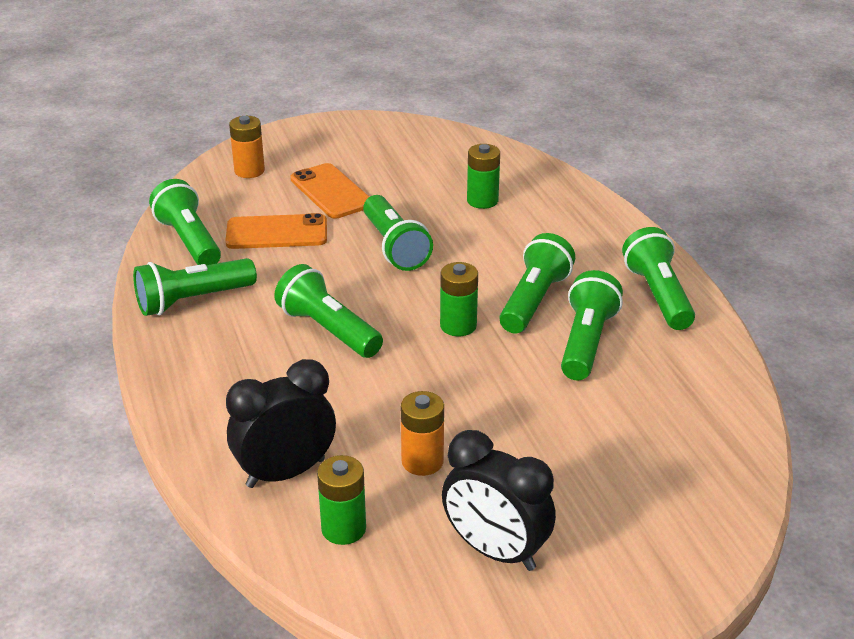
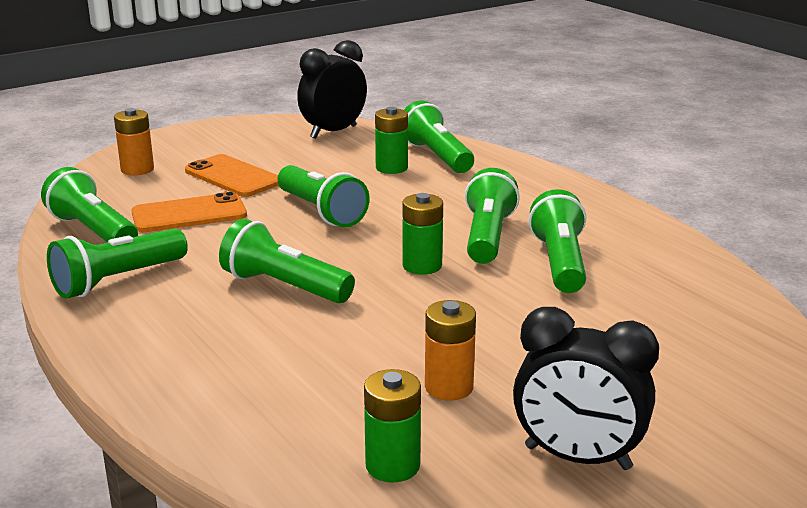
camera: 15 degrees left, 10 degrees down
black clock [226,359,336,488] -> black clock moved to [297,40,367,139]
green flashlight [622,227,695,330] -> green flashlight moved to [404,100,474,173]

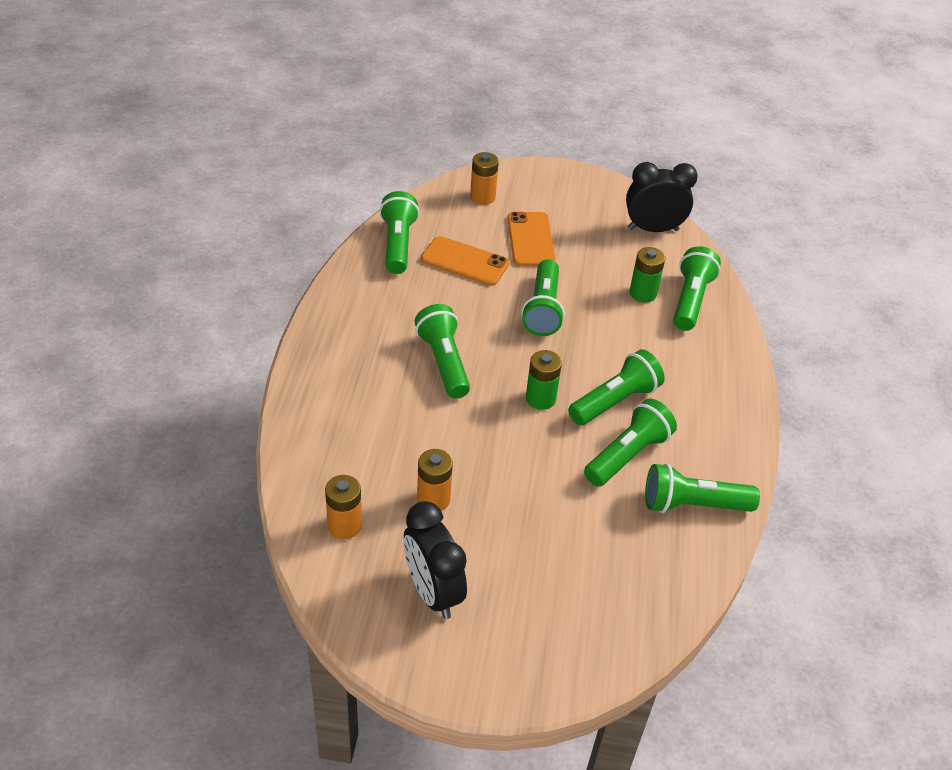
camera: 40 degrees right, 20 degrees up
green flashlight [47,229,188,299] -> green flashlight moved to [645,463,760,513]
green battery [364,369,421,483] -> orange battery [325,475,362,539]

